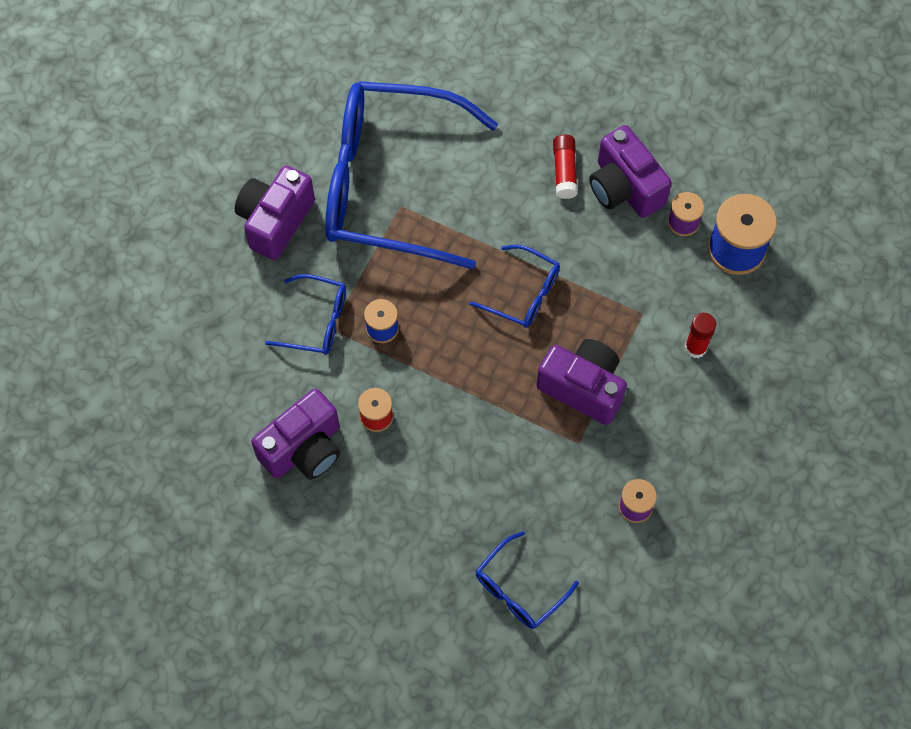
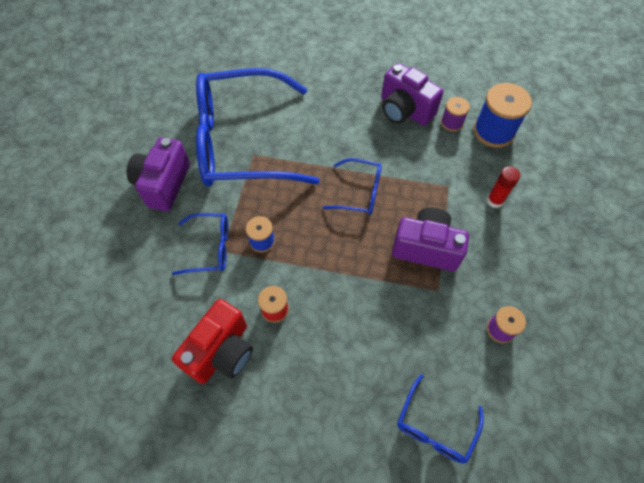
camera: 15 degrees left, 5 degrees down
purple camera [251,389,340,480] -> red camera [172,299,253,384]
red glue stick [553,135,578,199] -> none

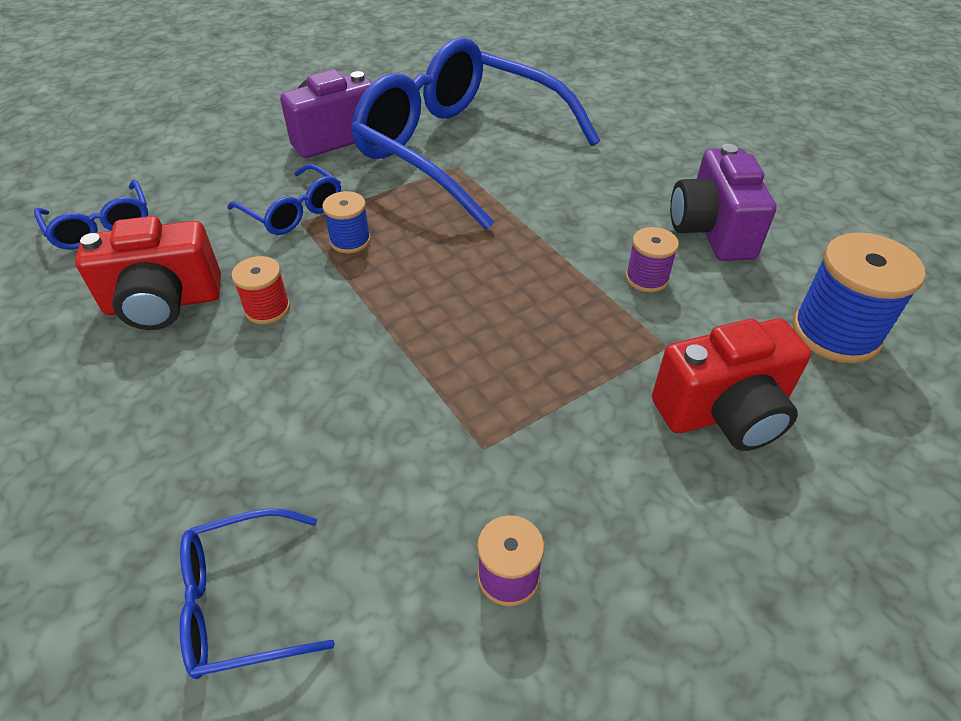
camera: 45 degrees right, 15 degrees down
blue glasses [323,158,382,215] -> blue glasses moved to [34,180,148,249]
purple camera [392,208,469,271] -> none
purple spool [441,97,470,131] -> purple spool moved to [625,227,679,292]
red glue stick [487,166,520,208] -> red camera [652,318,811,451]

